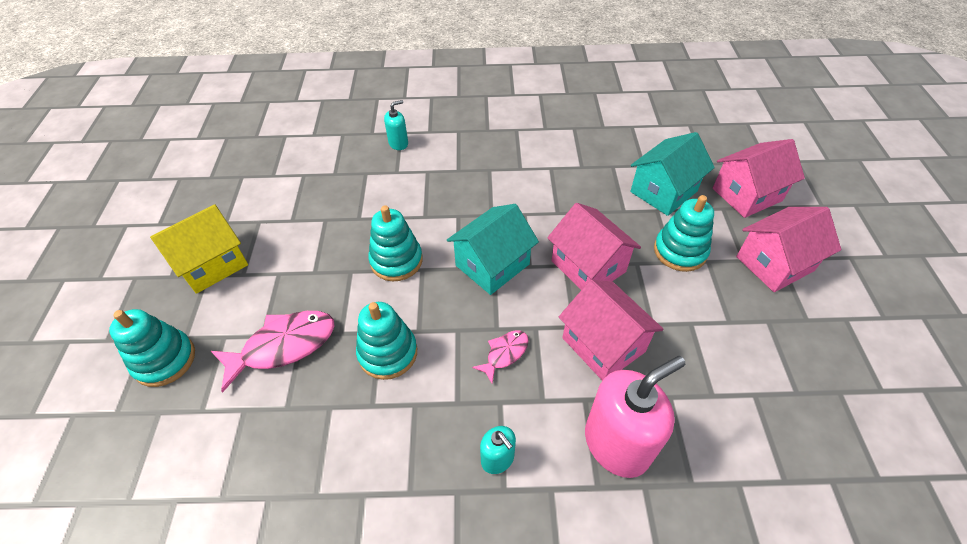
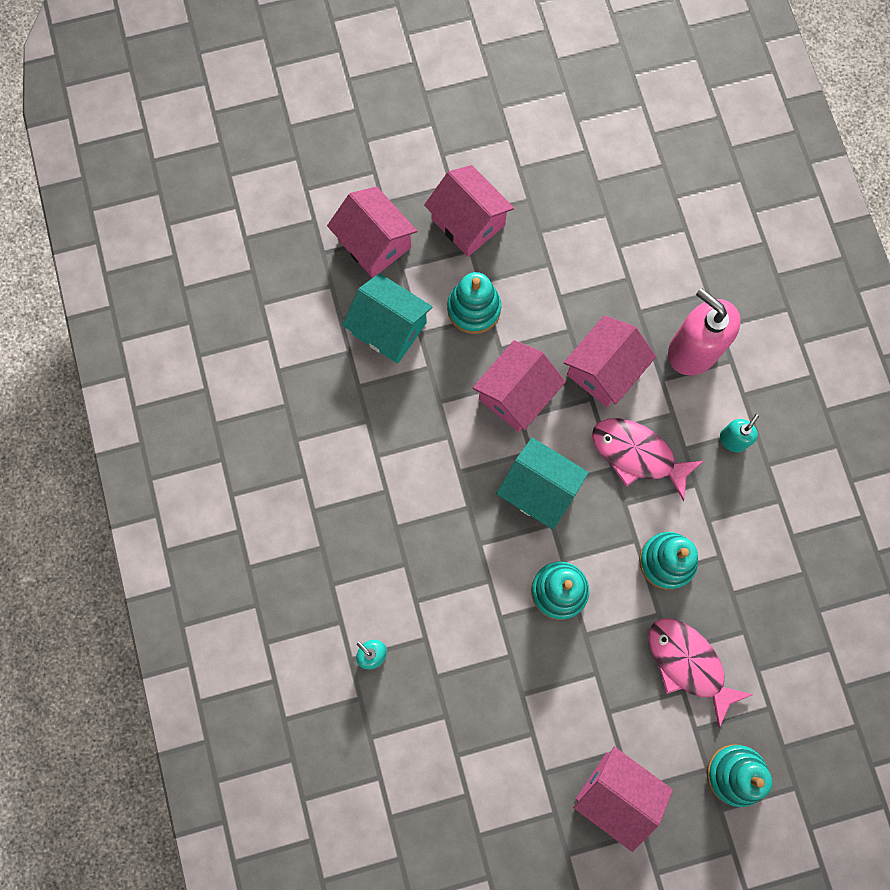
camera: 105 degrees left, 25 degrees up
yellow house [150,204,248,294] -> pink house [573,747,673,852]
pink fish [472,330,529,383] -> pink fish [592,418,703,501], size x1.87

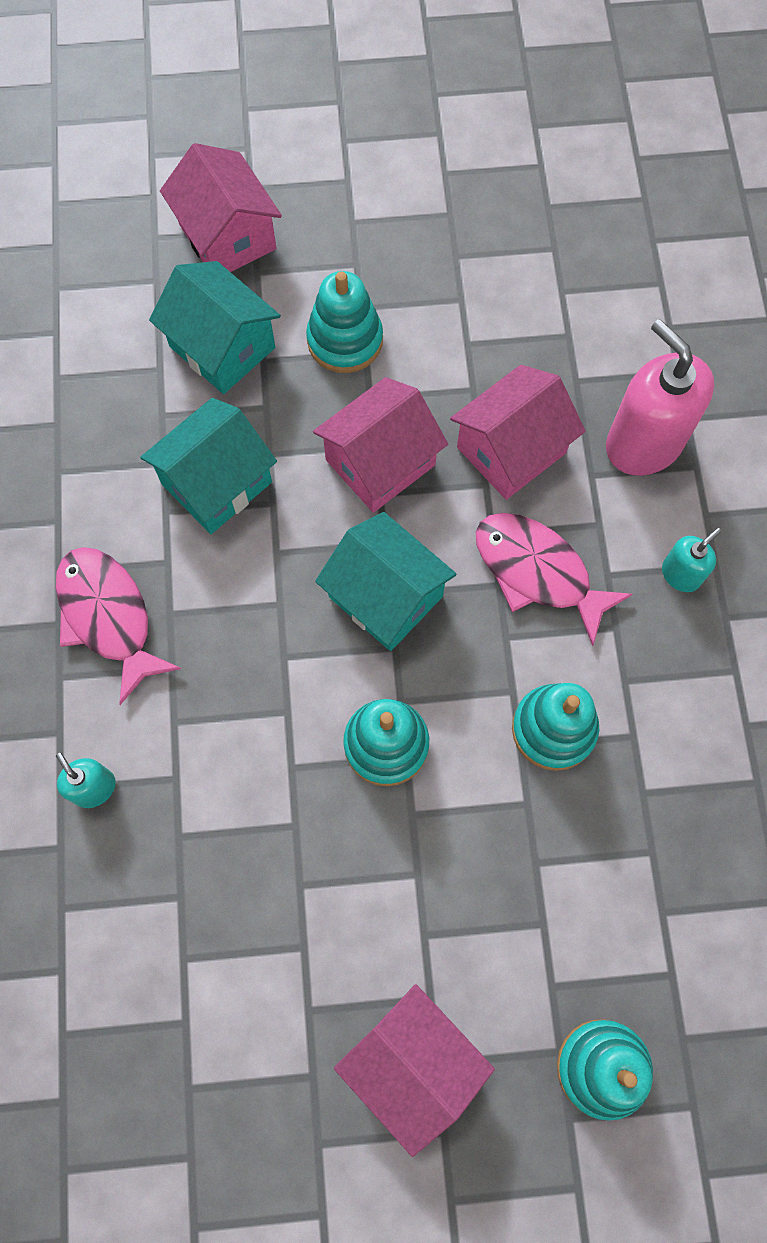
camera: 10 degrees right, 5 degrees down
pink house [424,165,514,257] -> none
pink fish [649,618,753,728] -> pink fish moved to [56,547,181,705]
none -> turquoise house [140,398,277,534]

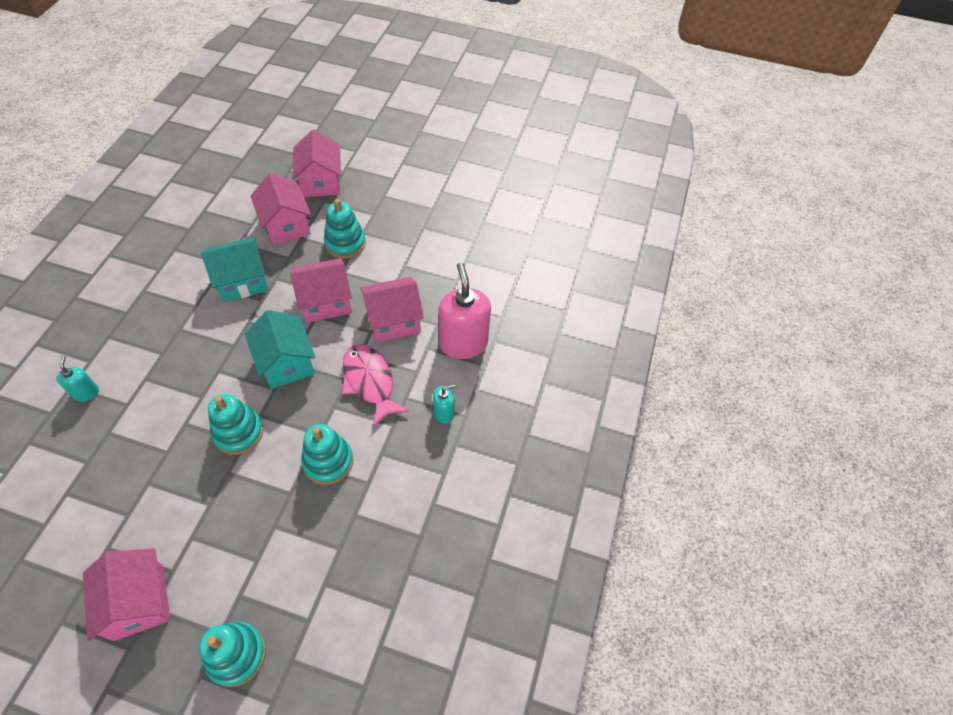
camera: 20 degrees right, 15 degrees down
pink fish [56,547,181,705] -> none
turquoise house [149,261,281,394] -> pink house [251,173,311,245]

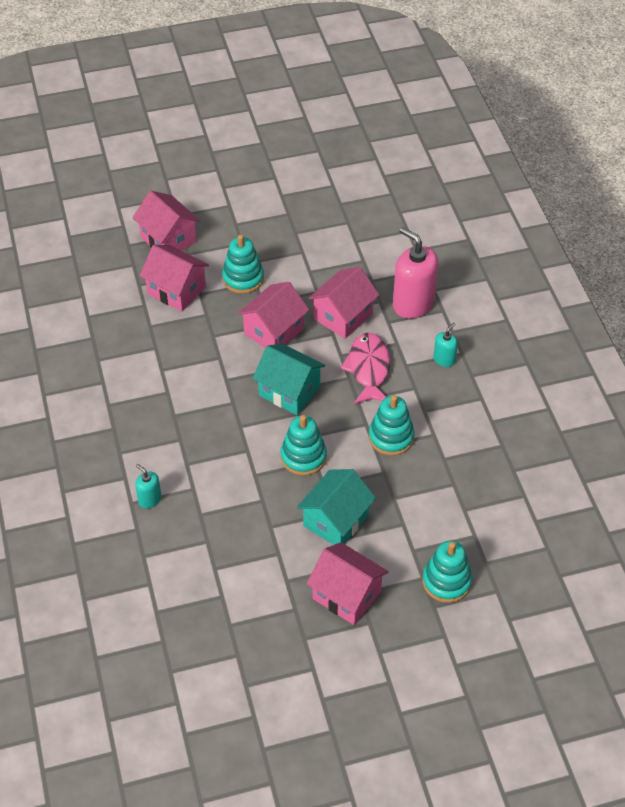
camera: 30 degrees left, 5 degrees down
turquoise house [201,237,268,302] -> turquoise house moved to [297,469,376,545]
pink fish [342,344,410,427] -> pink fish turned 60 degrees clockwise [340,333,390,404]

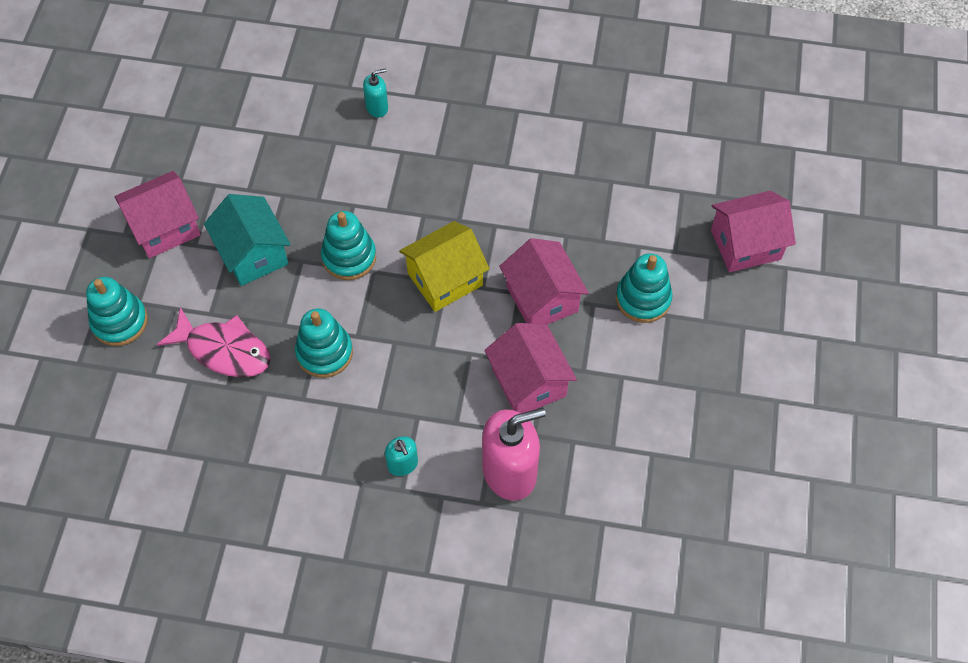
camera: 115 degrees right, 10 degrees up
pink house [139,245,209,312] -> none
turquoise house [252,344,326,415] -> yellow house [399,221,490,312]
pink fish [340,333,390,404] -> pink fish moved to [157,307,271,377]

